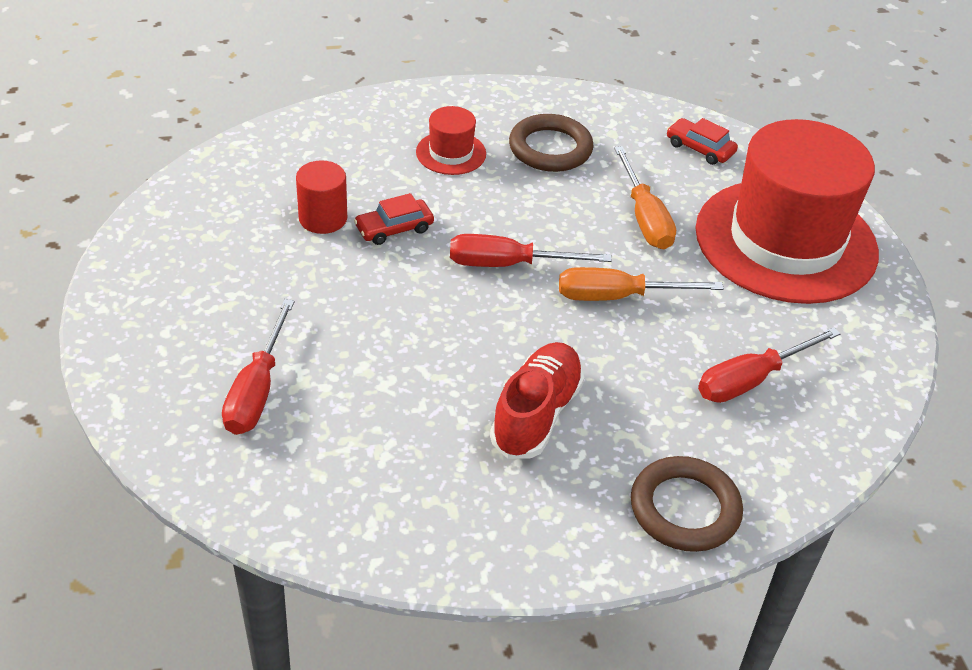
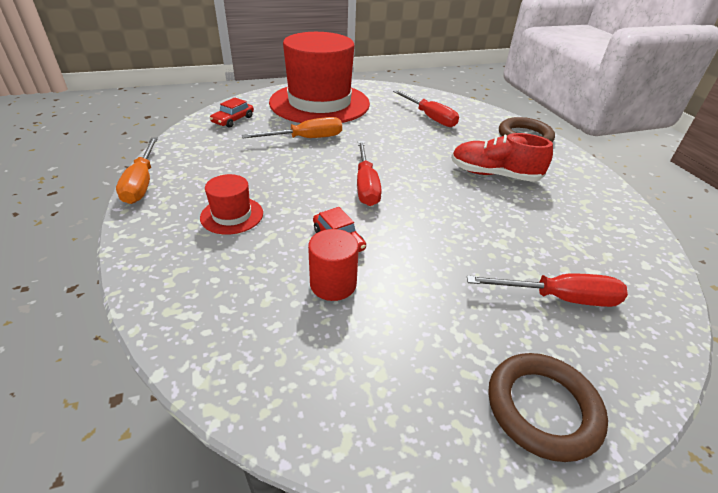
camera: 95 degrees left, 5 degrees down
brown ring [509,114,594,172] -> brown ring moved to [488,353,608,462]
orange screwdriver [559,267,724,301] -> orange screwdriver moved to [116,137,158,204]

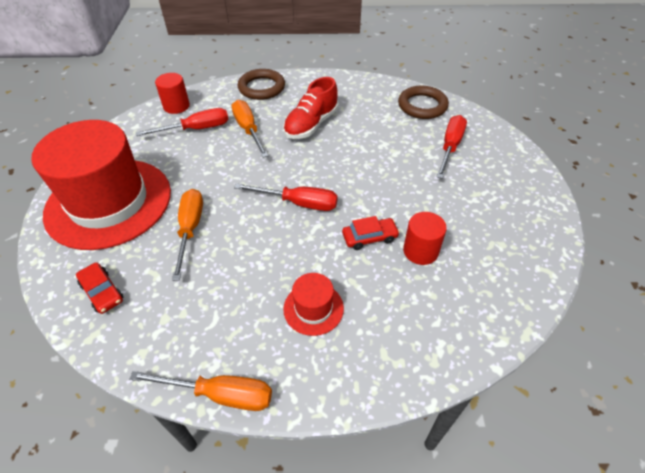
camera: 70 degrees left, 10 degrees up
brown ring [488,353,608,462] -> brown ring moved to [398,86,449,119]
none -> red cylinder [155,73,190,114]
none -> orange screwdriver [231,100,268,158]

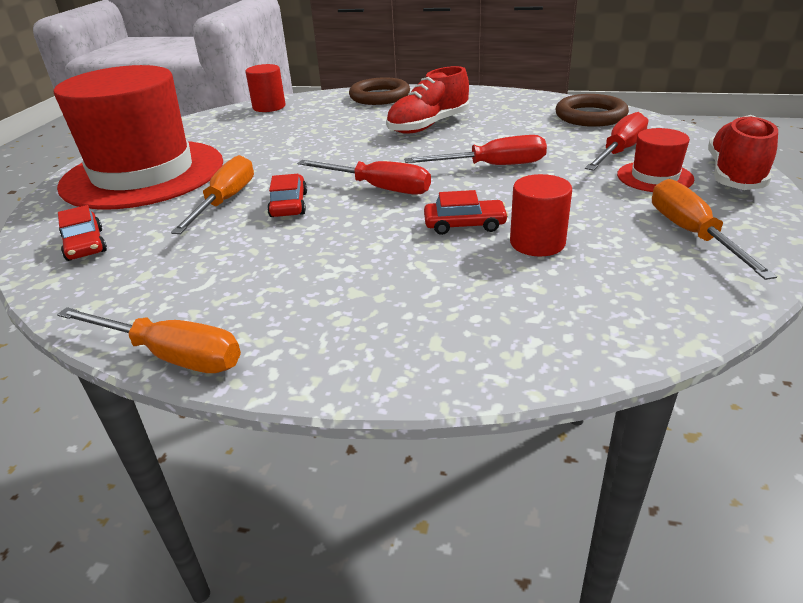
camera: 15 degrees right, 15 degrees down
red screwdriver [136,108,229,136] -> red screwdriver moved to [404,135,547,165]
orange screwdriver [231,100,268,158] -> orange screwdriver moved to [652,179,777,280]
red hat [283,273,344,336] -> red hat moved to [617,128,694,192]
none -> red car [267,174,307,217]
none -> red shoe [708,115,778,190]

